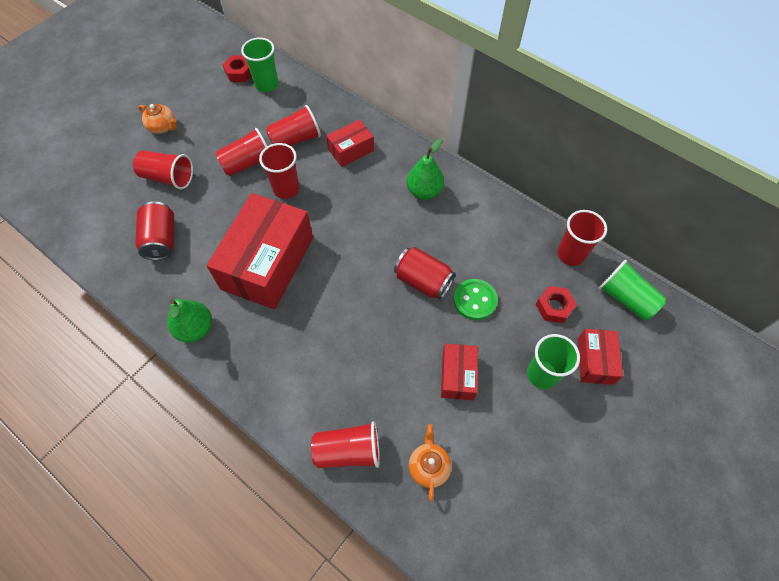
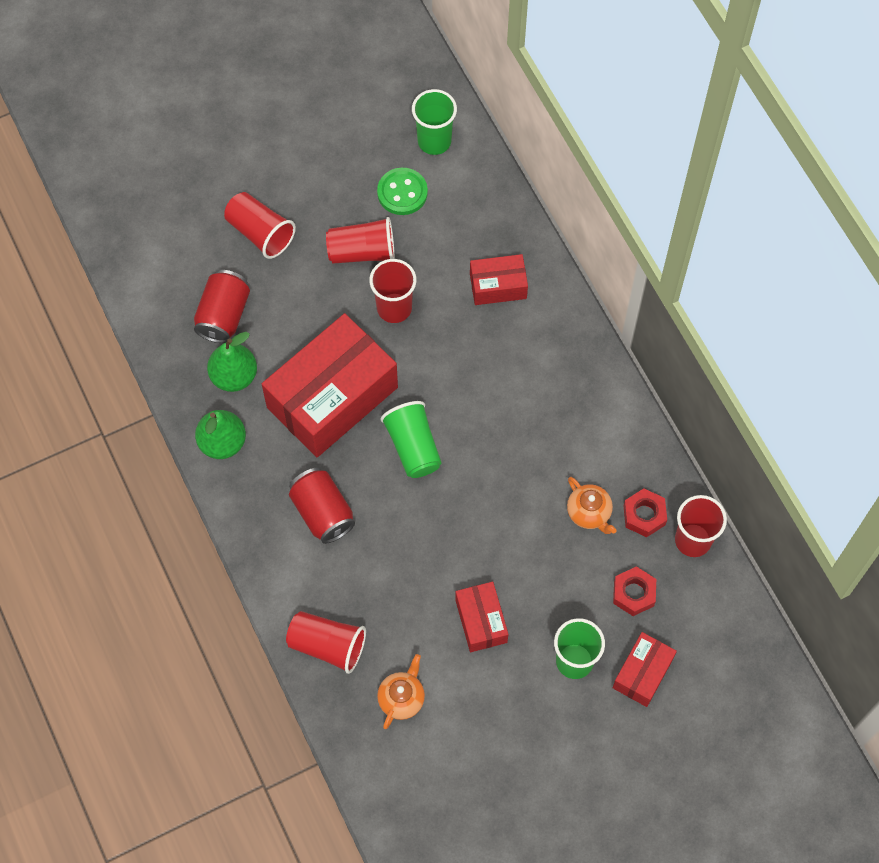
camera: 25 degrees right, 5 degrees up
orange teapot [138,104,177,134] -> orange teapot moved to [567,477,617,534]
red nut [222,55,251,82] -> red nut moved to [623,488,667,537]
red cup [266,105,321,146] -> none
red can [394,247,456,299] -> red can moved to [289,468,355,544]
green pear [407,139,444,200] -> green pear moved to [207,332,257,392]
red box [441,344,478,400] -> red box turned 45 degrees counterclockwise [455,582,508,652]
green button [453,279,498,320] -> green button moved to [377,168,428,215]
green cup [598,260,666,320] -> green cup moved to [381,401,442,478]

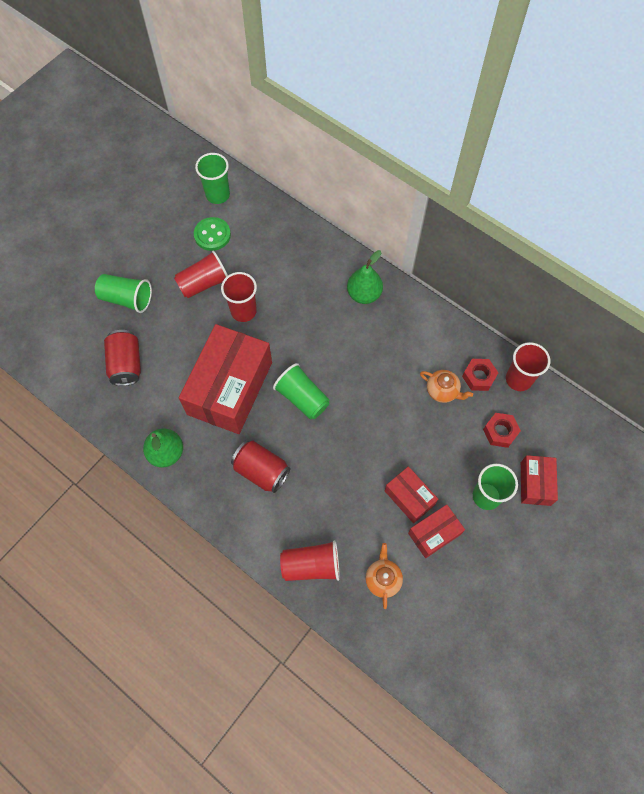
camera: 25 degrees left, 0 degrees up
green pear [207,332,257,392] -> green pear moved to [347,250,383,304]
red cup [224,192,296,259] -> green cup [95,274,152,313]
red box [470,254,528,305] -> red box moved to [408,504,465,558]

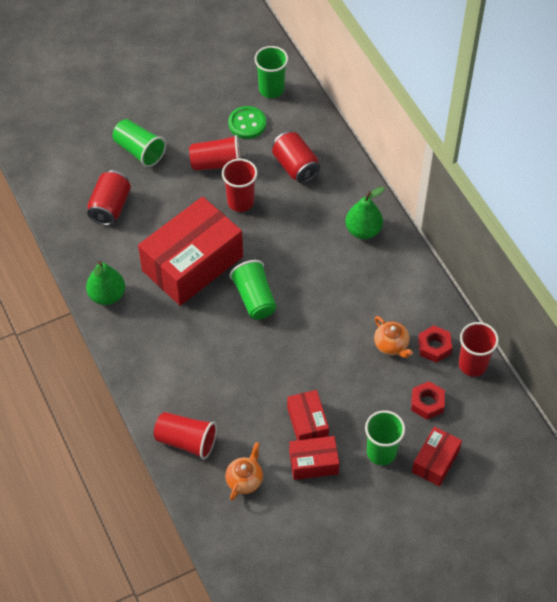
camera: 25 degrees right, 10 degrees down
red can [231,441,291,493] -> red can moved to [272,131,320,183]

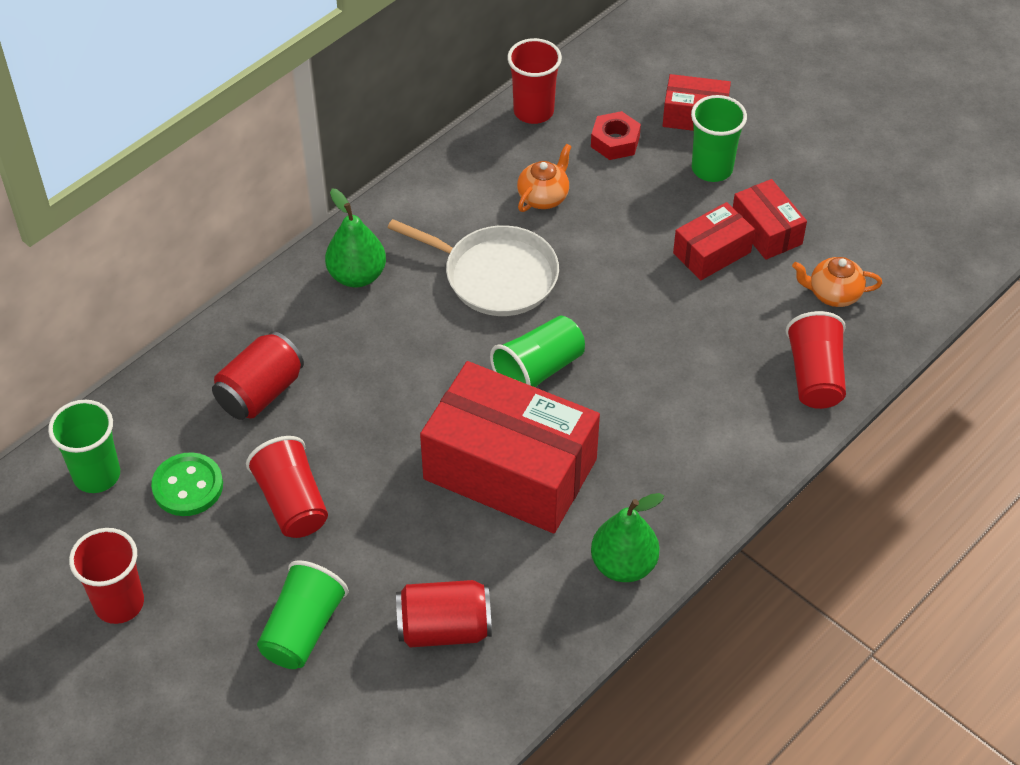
camera: 110 degrees left, 5 degrees down
red cup [222,159,258,212] -> red cup moved to [69,528,144,624]
red nut [418,325,452,363] -> none
none -> white pan [388,219,559,316]

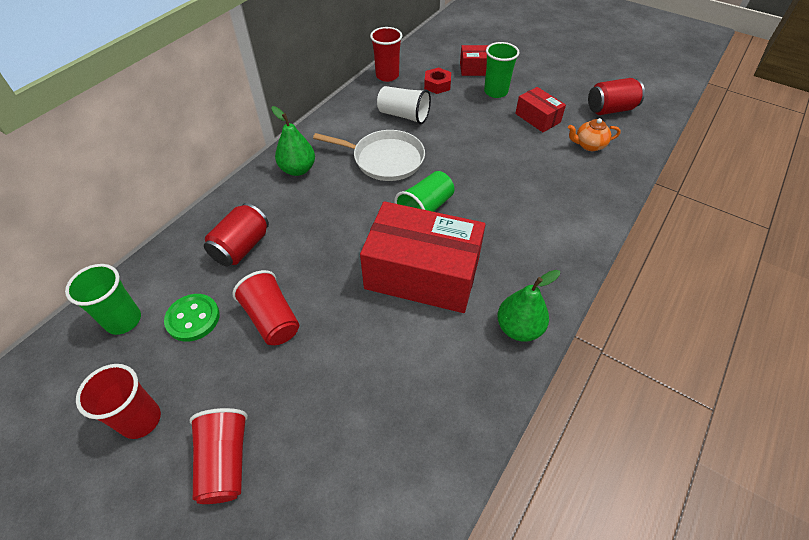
camera: 10 degrees left, 0 degrees up
green cup [257,560,349,669] -> none
red can [396,580,492,648] -> red can moved to [588,78,645,115]
orange teapot [517,144,572,212] -> white cup [377,86,431,125]
red box [673,202,755,280] -> none
red cup [786,311,846,409] -> red cup moved to [189,408,248,504]

